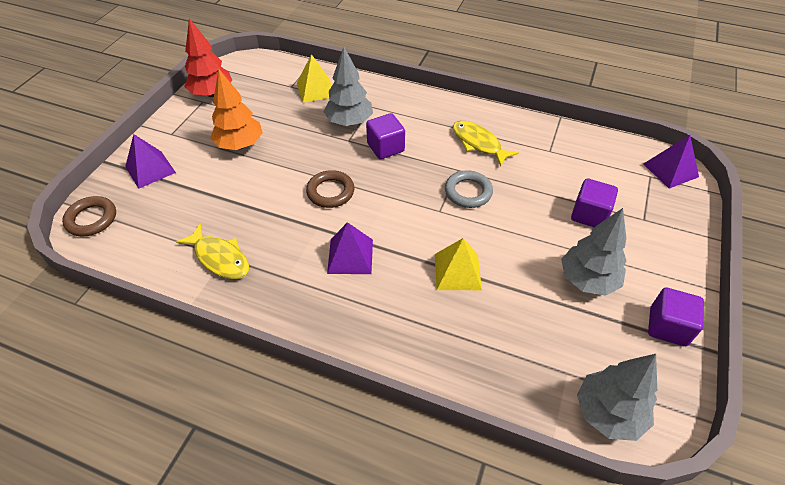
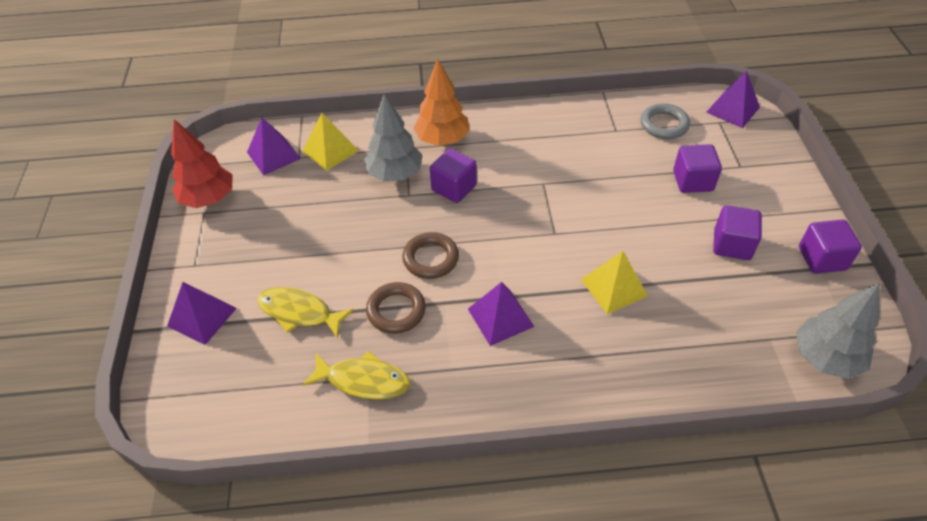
camera: 25 degrees left, 0 degrees up
brown ring [62,196,116,237] -> brown ring moved to [366,282,426,334]
orange tree [210,69,263,150] -> orange tree moved to [413,58,470,146]
grey ring [445,170,493,208] -> grey ring moved to [641,103,690,139]
yellow fish [453,121,519,167] -> yellow fish moved to [257,287,354,339]
grey tree [561,208,627,296] -> purple cube [713,205,762,260]
none -> purple pyramid [247,118,301,176]

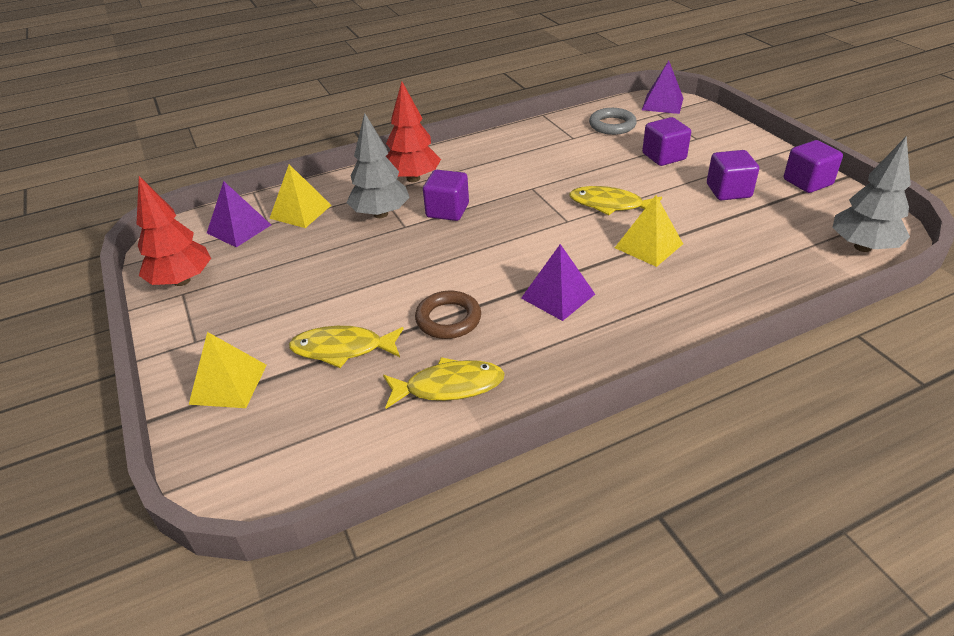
camera: 20 degrees left, 10 degrees down
purple pyramid [167,282,237,345] -> yellow pyramid [189,332,267,408]
brown ring [402,232,459,279] -> none
orange tree [413,58,470,146] -> red tree [386,81,441,182]
none -> yellow fish [569,186,662,215]

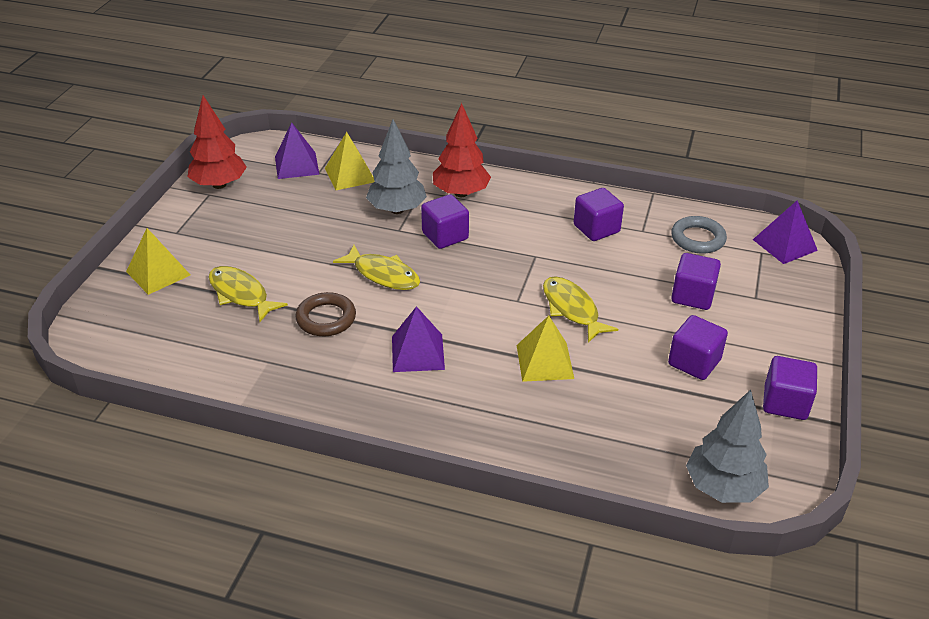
camera: 40 degrees right, 0 degrees up
yellow fish [383,357,505,409] -> yellow fish moved to [333,245,420,290]
none -> purple cube [574,188,624,241]

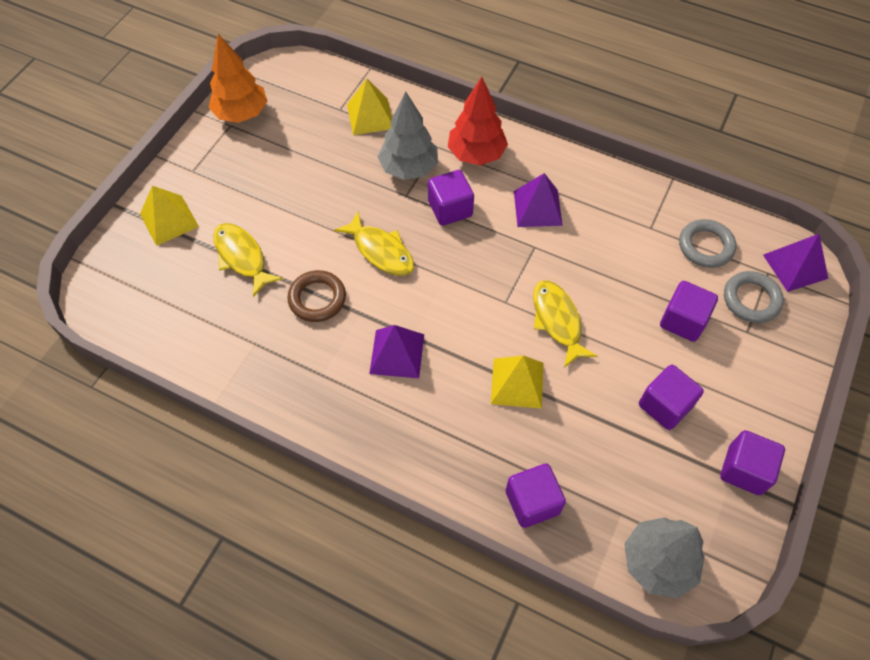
camera: 10 degrees right, 20 degrees up
red tree [188,96,247,189] -> orange tree [209,34,267,123]
purple pyramid [275,122,319,179] -> purple pyramid moved to [514,173,563,227]
purple cube [574,188,624,241] -> purple cube moved to [506,463,566,528]
none -> grey ring [724,271,784,323]

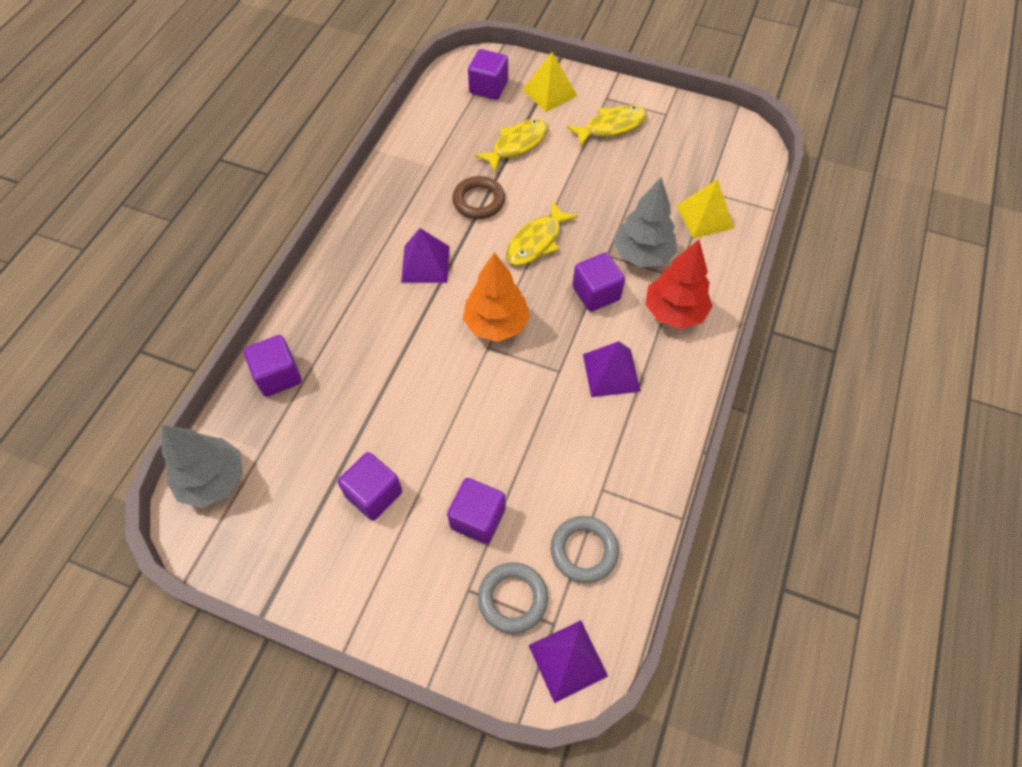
camera: 85 degrees right, 0 degrees up
orange tree [209,34,267,123] -> orange tree moved to [463,252,530,342]
yellow pyramid [491,356,543,409] -> none
yellow fish [533,280,597,367] -> yellow fish moved to [567,105,647,147]
purple cube [720,430,785,495] -> purple cube moved to [468,49,508,100]

